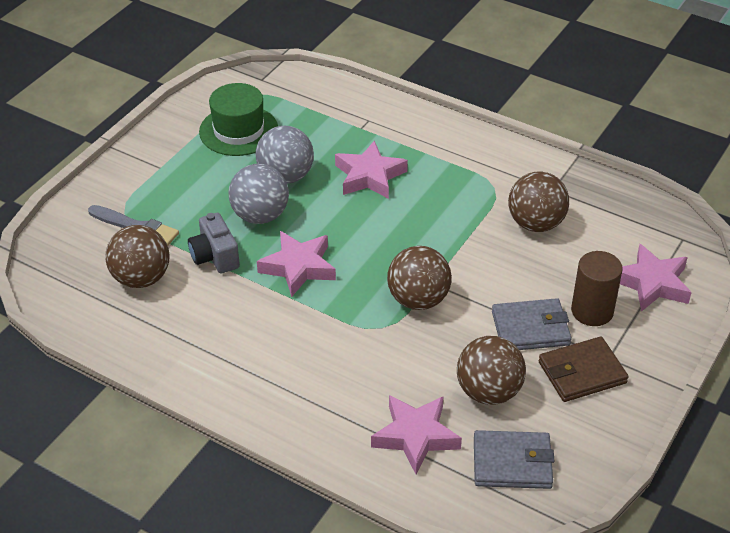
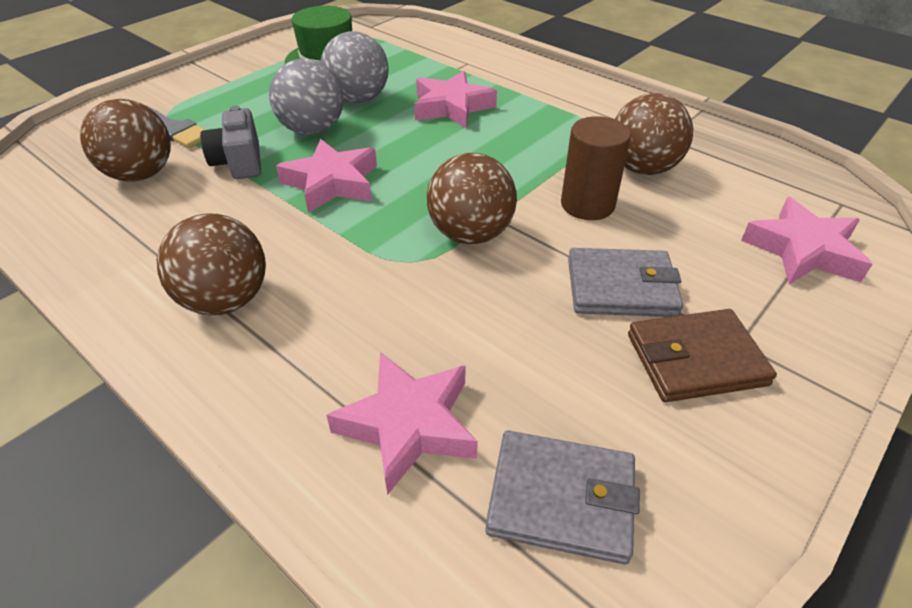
camera: 10 degrees right, 0 degrees up
brown ball [457,336,526,405] -> brown ball moved to [157,213,266,315]
brown cylinder [571,251,623,326] -> brown cylinder moved to [561,116,631,220]

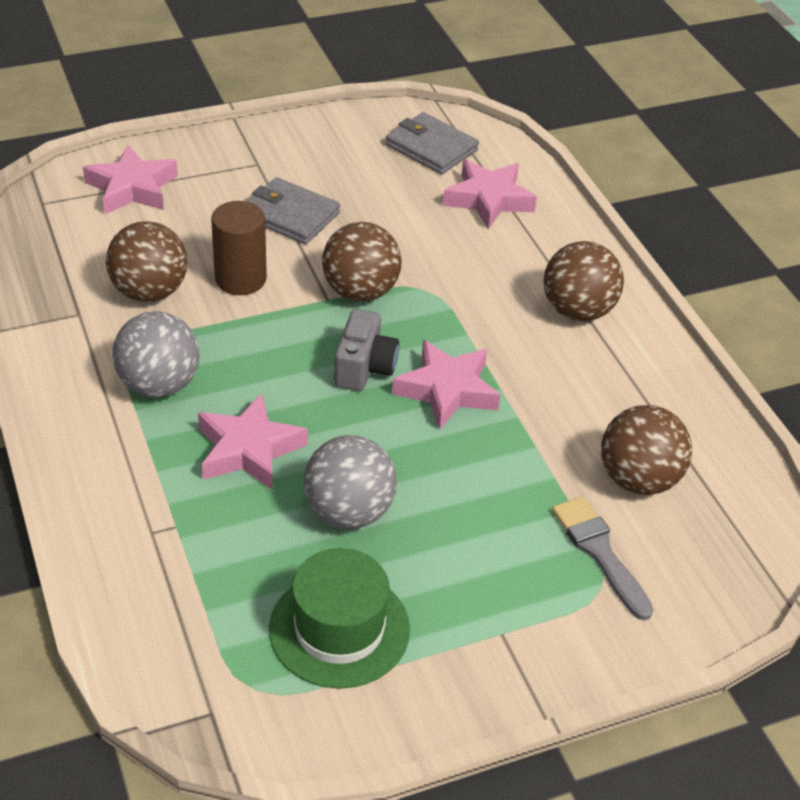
camera: 155 degrees left, 0 degrees up
grey camera [200,106,261,179] -> grey camera moved to [334,309,399,391]
grey ball [269,59,344,135] -> grey ball moved to [112,311,200,398]
brown wallet [628,309,777,402] -> none

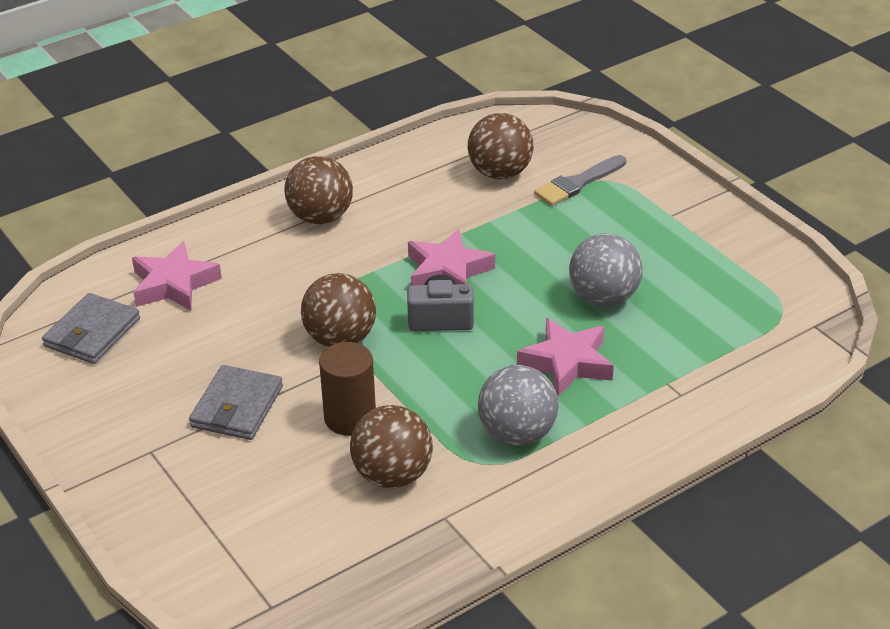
camera: 100 degrees left, 5 degrees down
pink star [83,145,178,214] -> none
green hat [269,548,410,689] -> none

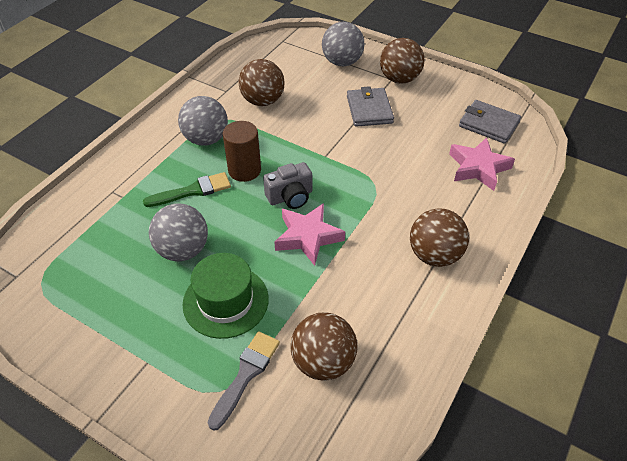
camera: 155 degrees right, 10 degrees up
grey wallet [42,293,140,364] -> grey wallet turned 60 degrees counterclockwise [459,100,521,144]
brown ball [301,273,376,347] -> brown ball moved to [380,38,425,84]
brown cylinder [319,342,376,436] -> brown cylinder moved to [223,121,261,182]
pink star [517,318,614,396] -> green brush [143,172,231,207]
none -> green hat [182,253,269,339]
none -> grey ball [322,22,364,66]

